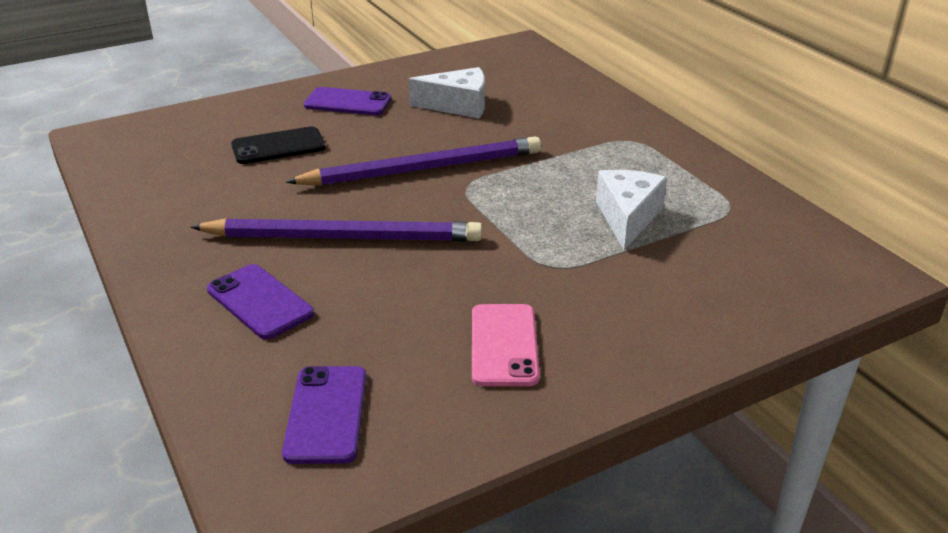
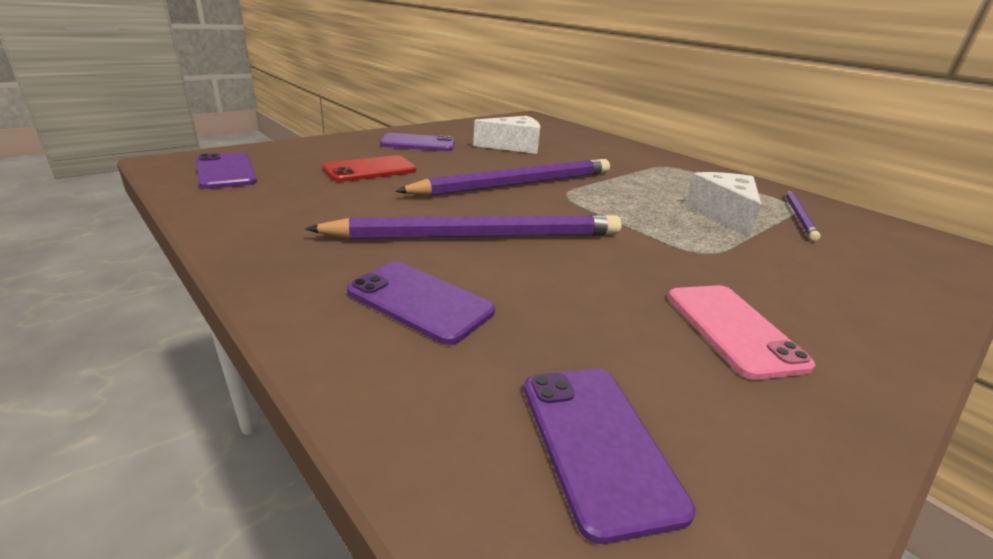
camera: 15 degrees left, 5 degrees down
black phone [231,126,326,164] -> red phone [322,155,416,182]
none -> purple phone [196,152,257,189]
none -> purple pencil [786,191,821,241]

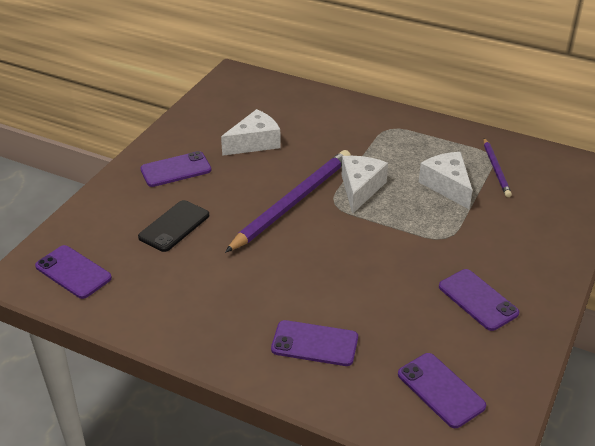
camera: 20 degrees left, 10 degrees up
purple pencil [305,215,622,239] -> none
red phone [322,155,416,182] -> black phone [138,200,209,252]
pink phone [668,285,815,380] -> purple phone [439,269,519,331]
none -> white cheese [342,156,388,214]

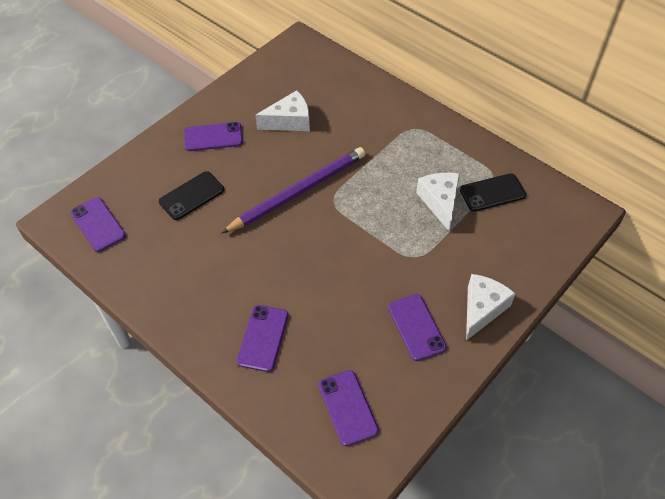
camera: 15 degrees right, 15 degrees up
purple phone [271,320,358,366] -> purple phone turned 75 degrees clockwise [236,305,288,372]
white cheese [342,156,388,214] -> white cheese moved to [466,274,516,341]
purple pencil [484,138,512,197] -> black phone [460,173,526,212]

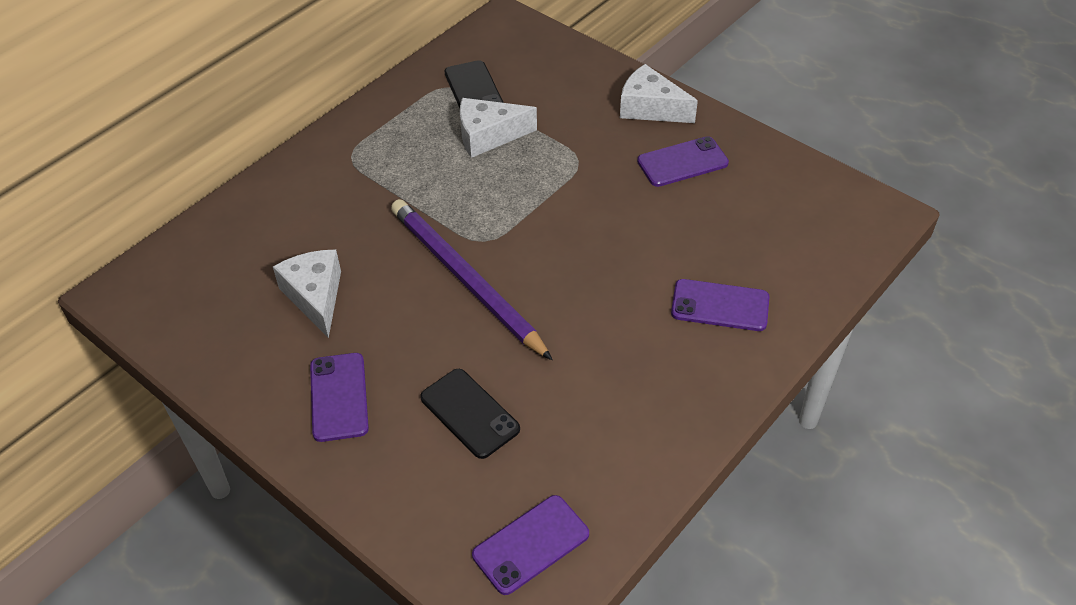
camera: 90 degrees left, 5 degrees down
purple phone [318,370,379,446] -> none

